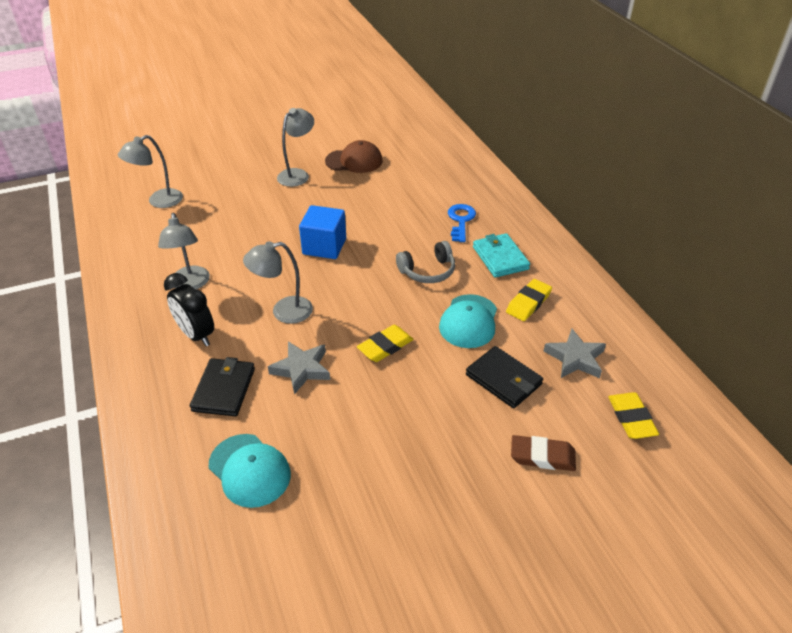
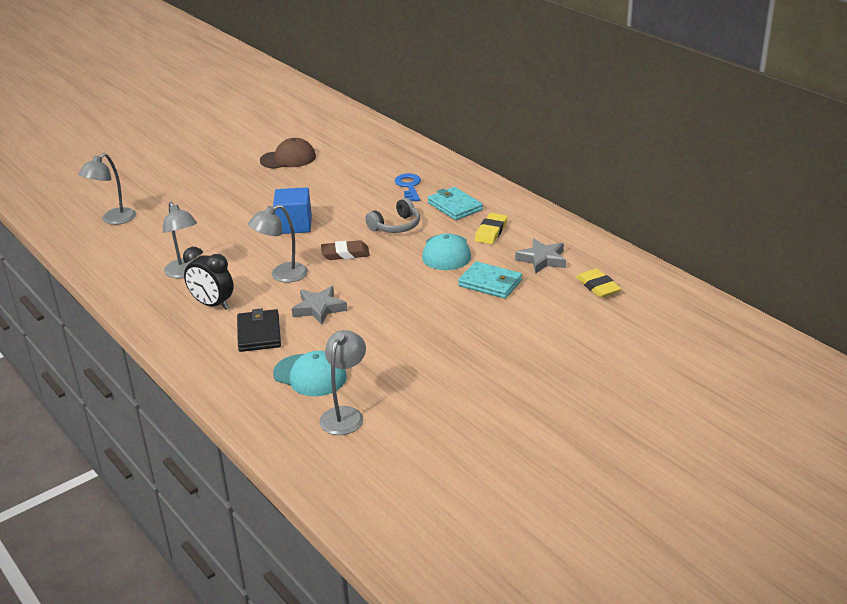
camera: 15 degrees left, 10 degrees down
grey lamp [277,108,314,187] -> grey lamp moved to [320,330,366,435]
yellow eraser [357,325,414,362] -> none
black wallet [466,346,543,409] -> turquoise wallet [458,261,522,299]
brown eraser [511,435,576,471] -> brown eraser moved to [321,240,370,260]

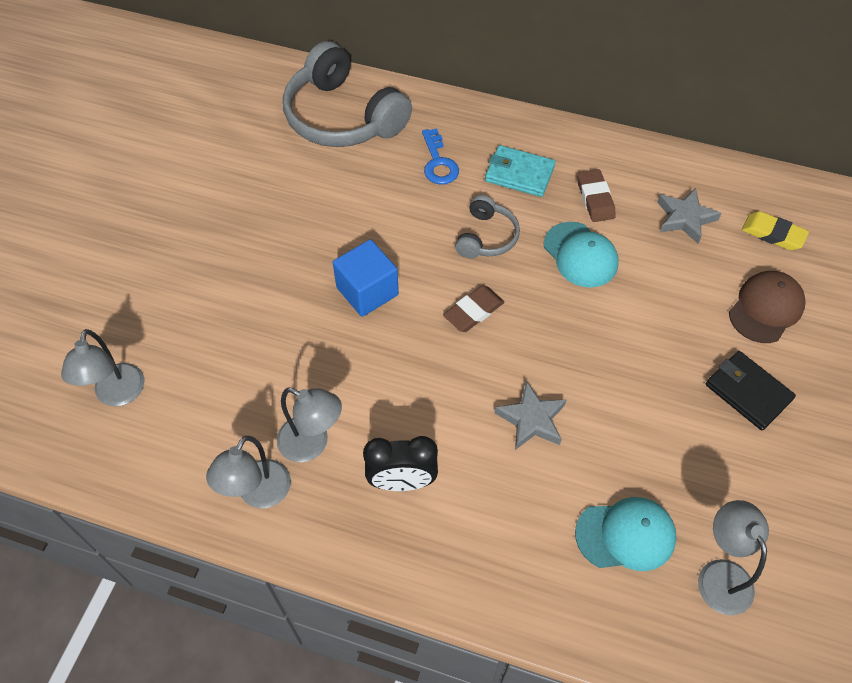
camera: 35 degrees left, 25 degrees up
black wallet [237,308,281,352] -> black wallet moved to [706,351,796,431]
grey lamp [248,205,308,283] -> grey lamp moved to [206,436,291,508]
brown cap [260,138,316,169] -> brown cap moved to [729,271,805,343]
blue key [395,173,421,201] -> blue key turned 150 degrees counterclockwise [422,128,459,185]
turquoise wallet [458,261,522,299] -> none
yellow eraser [475,213,507,244] -> brown eraser [577,169,616,222]
none -> grey headphones [283,41,412,147]

